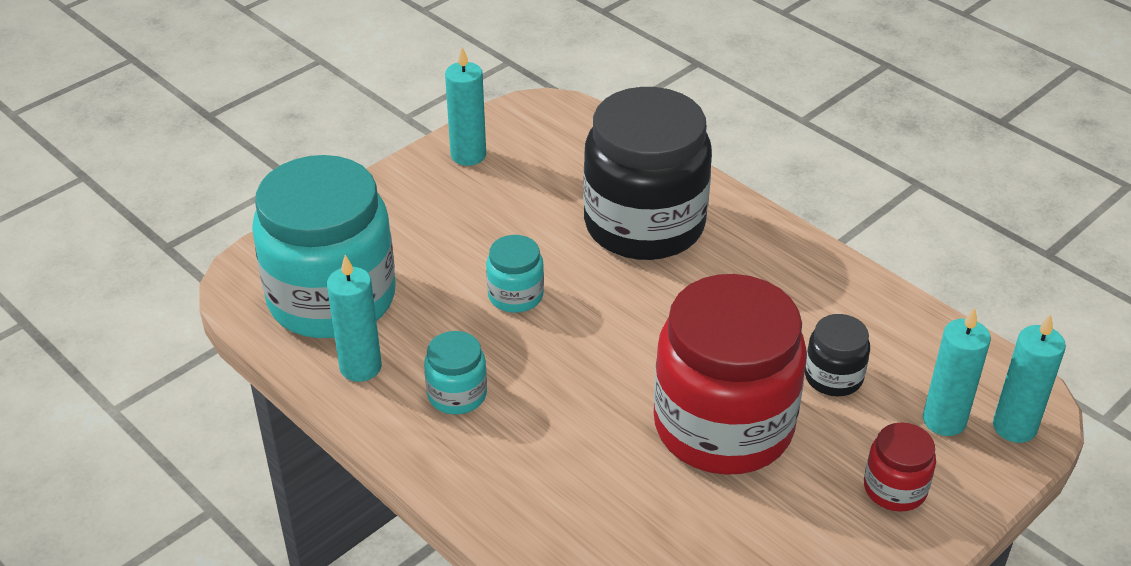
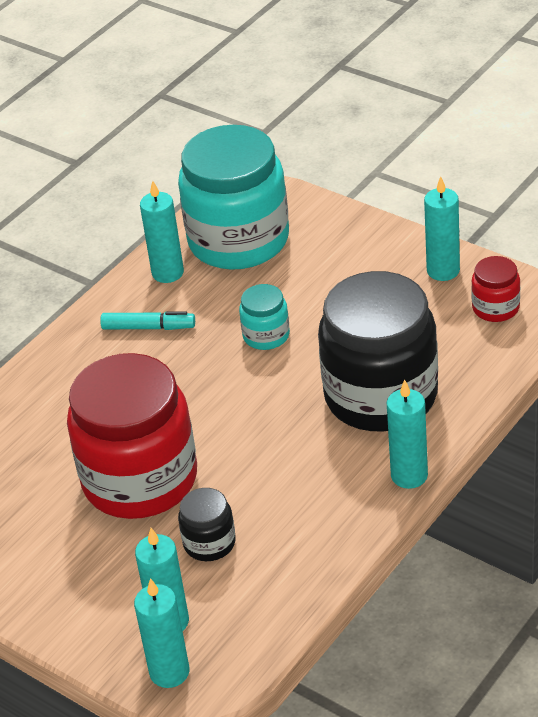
camera: 85 degrees right, 0 degrees up
turquoise jar [424,331,487,414] -> turquoise marker [100,312,195,330]
red jar [864,422,936,512] -> red jar moved to [471,256,520,322]
none -> turquoise candle [387,380,428,489]

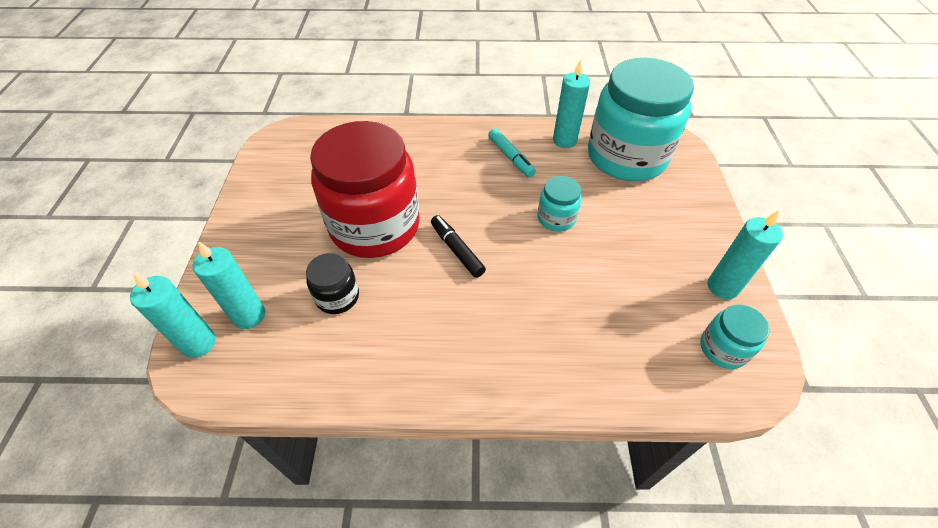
camera: 50 degrees right, 10 degrees up
black jar [318,271,438,431] -> none
turquoise candle [387,380,428,489] -> none
red jar [471,256,520,322] -> turquoise jar [700,304,770,369]
none -> black marker [431,215,486,278]

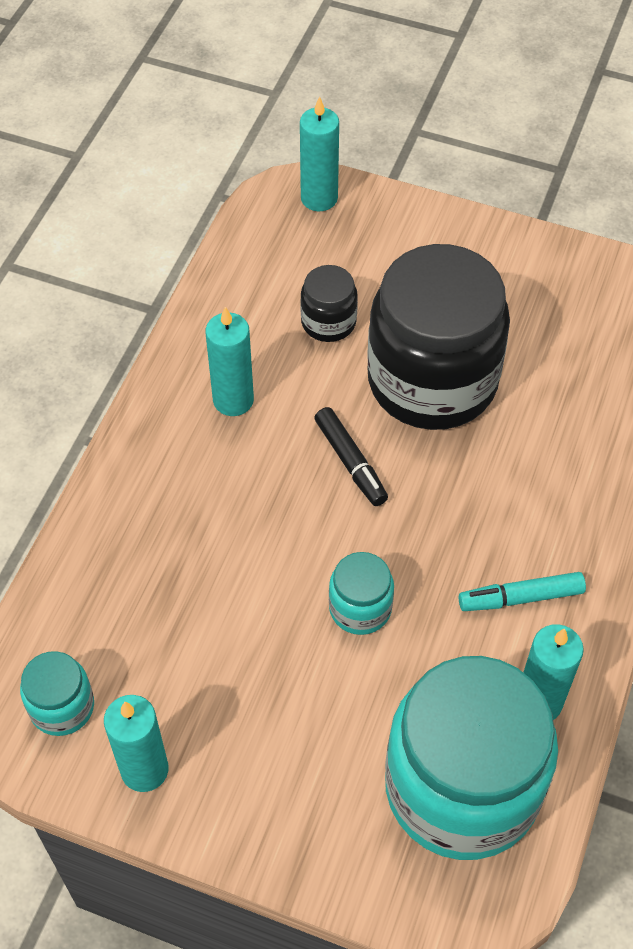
camera: 110 degrees right, 5 degrees up
turquoise candle [193,241,265,329] -> turquoise candle moved to [205,307,254,416]
red jar [310,121,420,258] -> black jar [367,244,510,430]
black marker [431,215,486,278] -> black marker turned 75 degrees clockwise [314,407,388,506]

